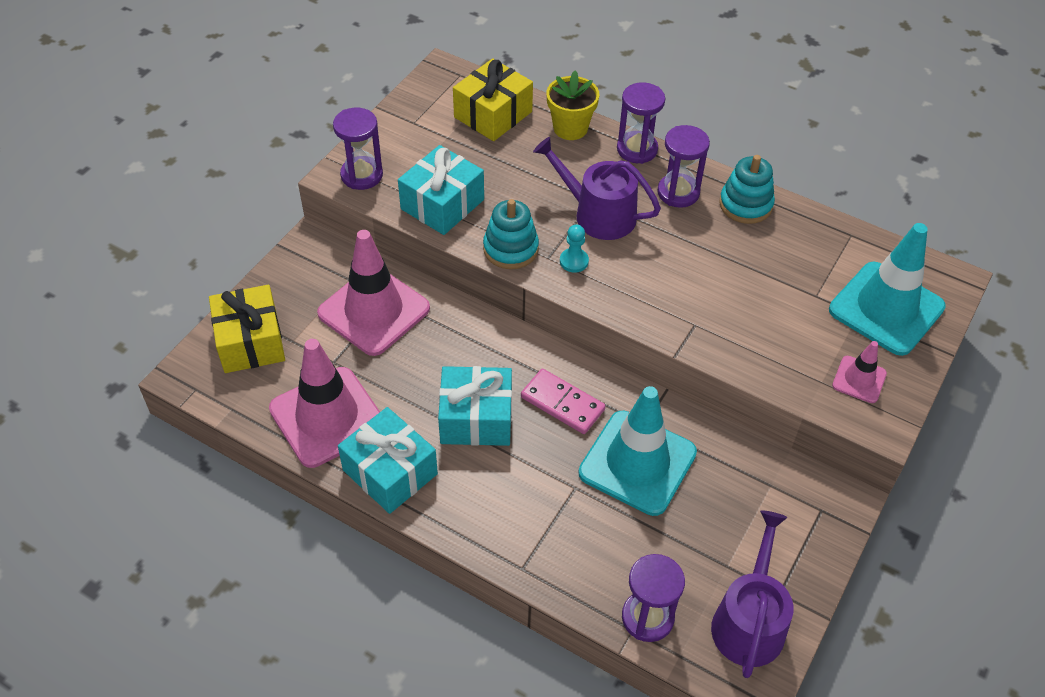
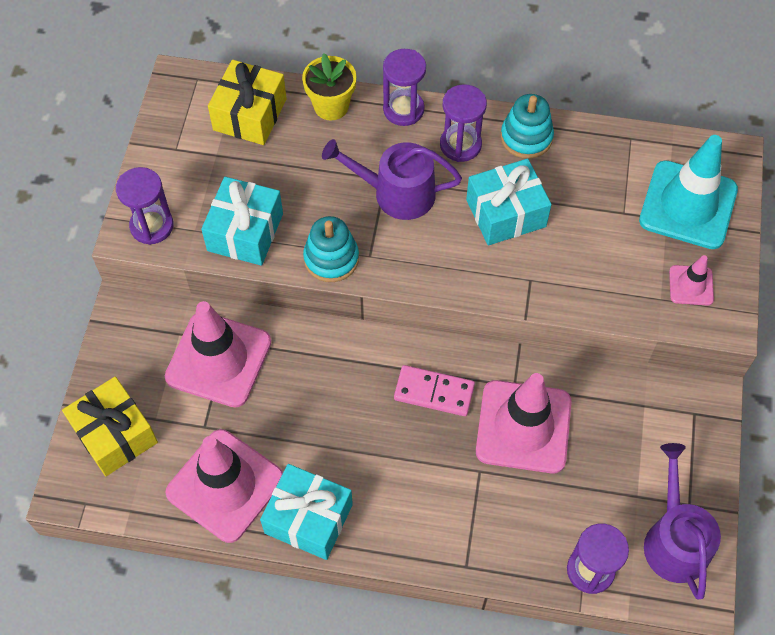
camera: 20 degrees left, 10 degrees up
turquoise gift [438,366,512,446] -> turquoise gift moved to [466,158,552,246]
turquoise pawn [560,224,589,273] -> none
turquoise traffic cone [579,386,697,516] -> pink traffic cone [476,373,572,474]

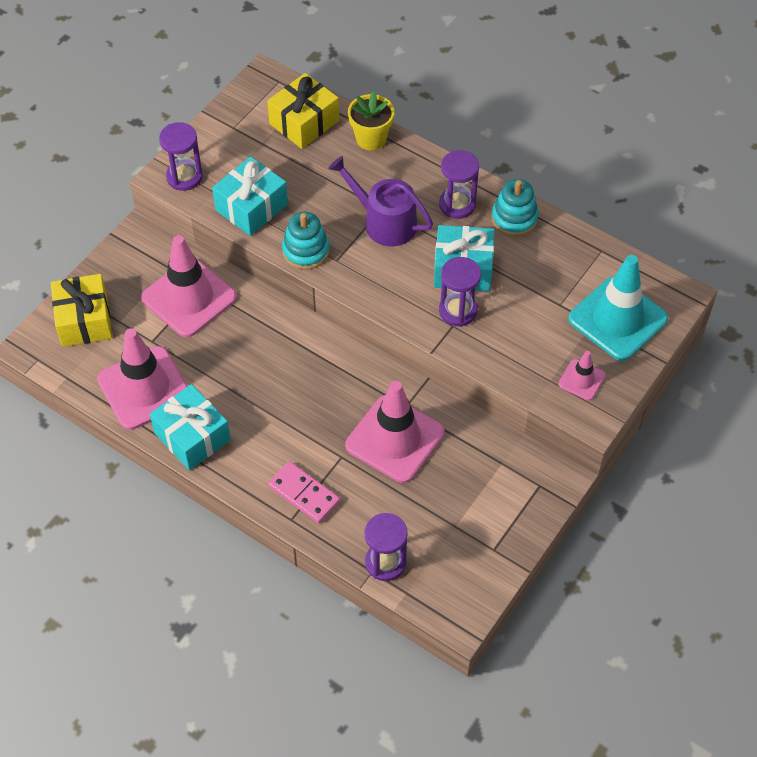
camera: 25 degrees right, 5 degrees down
purple hourglass [383,49,426,126] -> purple hourglass moved to [439,257,481,327]
pink domino [394,365,475,416] -> pink domino moved to [268,461,340,523]
purple watering can [644,443,721,600] -> none

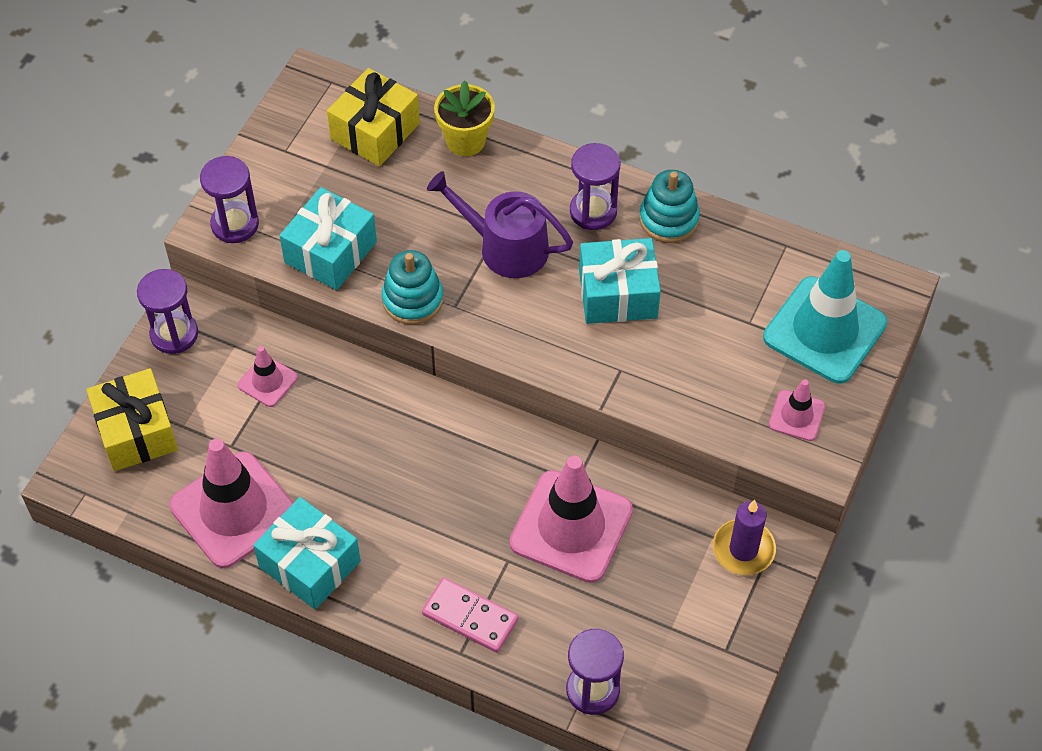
camera: 10 degrees left, 0 degrees up
pink traffic cone [141,235,237,337] -> pink traffic cone [238,346,298,407], size x0.48
purple hourglass [439,257,481,327] -> purple hourglass moved to [137,269,198,354]
none -> purple candle [713,500,776,575]

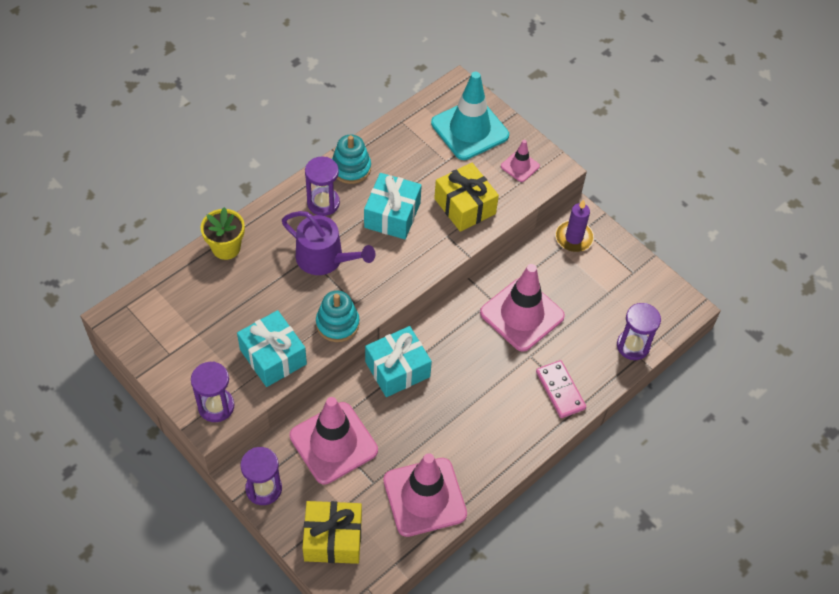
camera: 70 degrees left, 0 degrees up
pink traffic cone [238,346,298,407] -> pink traffic cone [290,397,378,484], size x2.07
turquoise gift [253,497,361,610] -> turquoise gift moved to [365,326,432,397]
yellow gift [327,68,420,166] -> yellow gift moved to [434,163,499,232]
pink domino [422,578,518,653] -> pink domino turned 75 degrees counterclockwise [536,360,586,418]
purple watering can [427,171,573,278] -> purple watering can turned 105 degrees counterclockwise [282,211,375,275]

